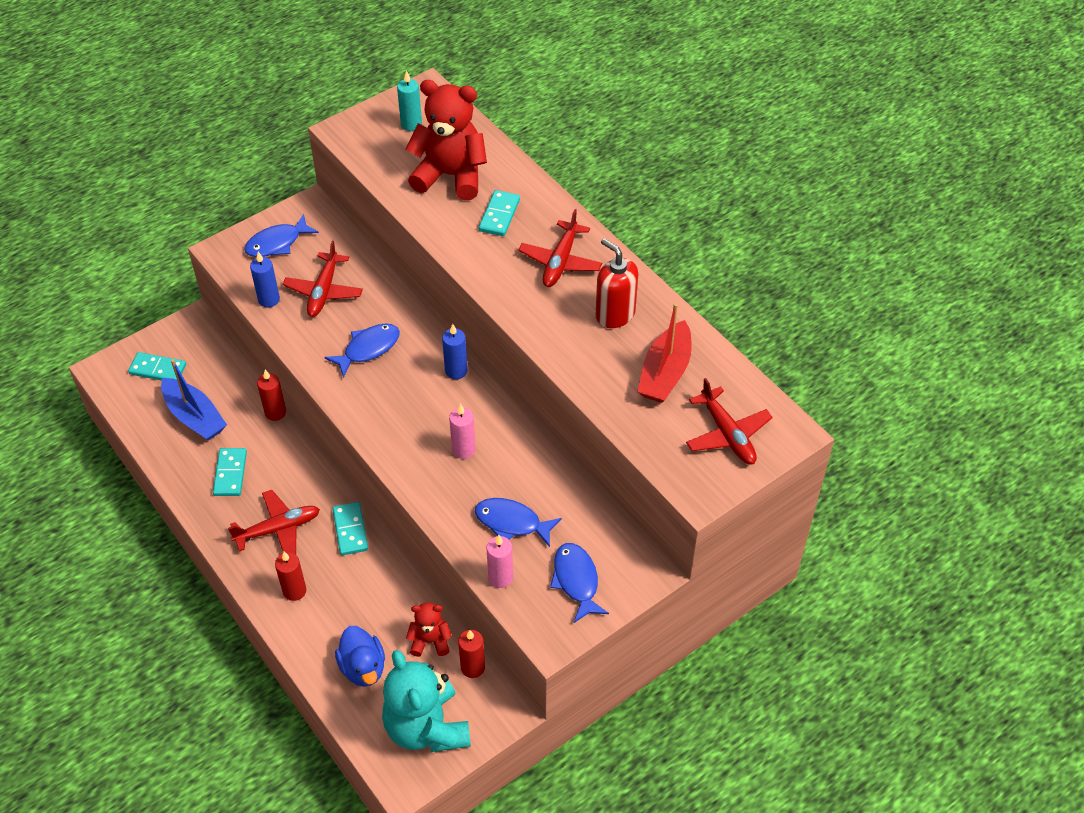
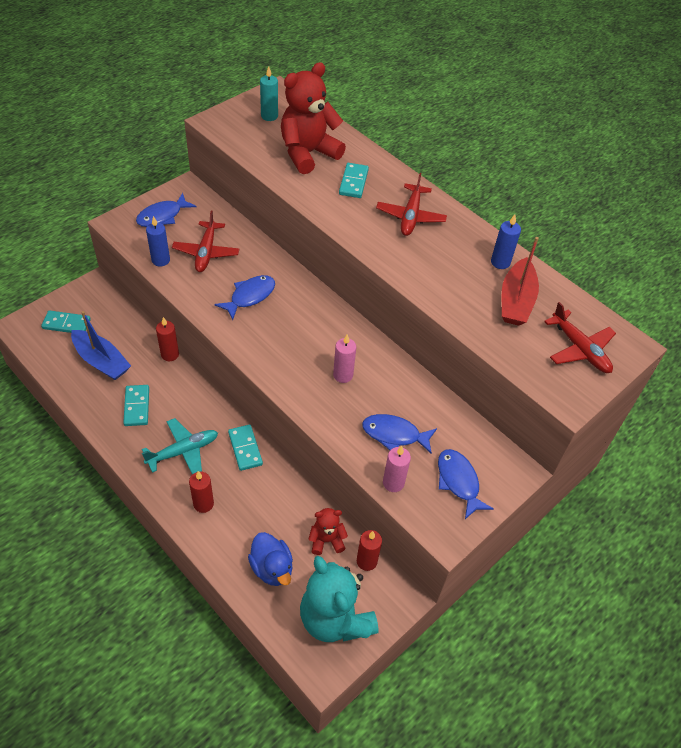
camera: 10 degrees left, 0 degrees up
red plane [228,490,320,555] -> turquoise plane [142,418,218,475]
red teddy bear [406,80,487,200] -> red teddy bear turned 45 degrees counterclockwise [281,62,346,174]
blue candle [442,324,468,379] -> blue candle moved to [491,215,521,269]
red soap dispenser [596,238,638,328] -> none

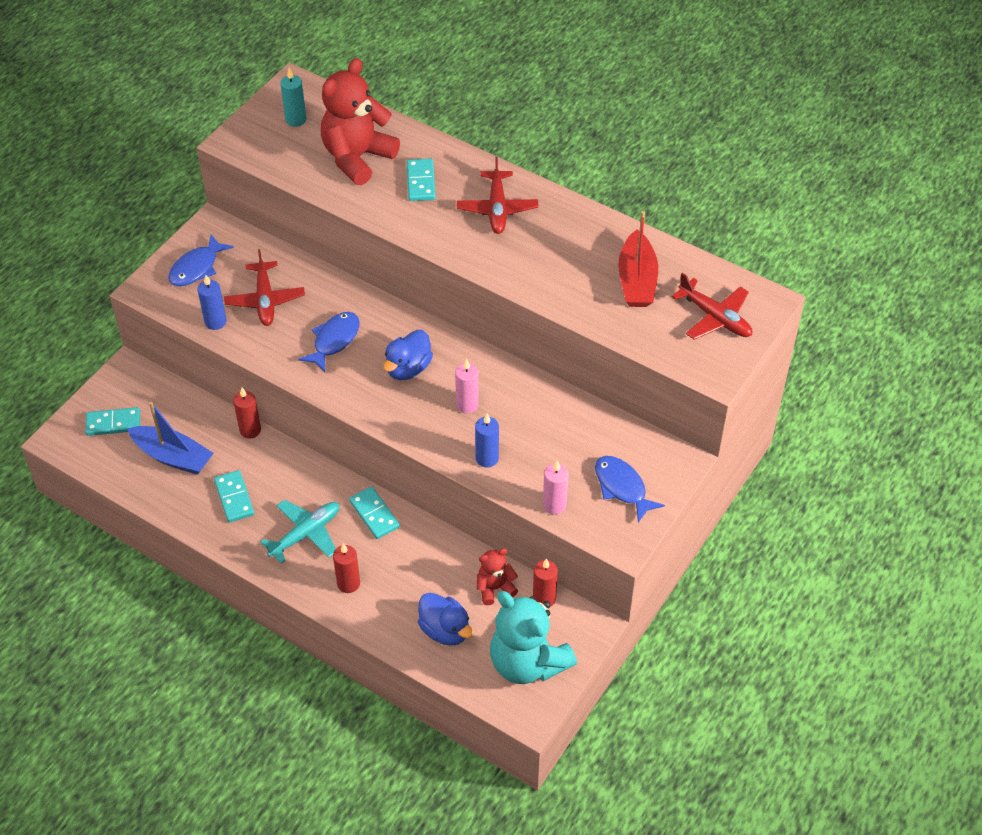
camera: 10 degrees left, 0 degrees up
blue fish [362,414,437,454] -> none
blue candle [491,215,521,269] -> blue candle moved to [475,414,499,468]
none -> blue duck [383,330,433,380]

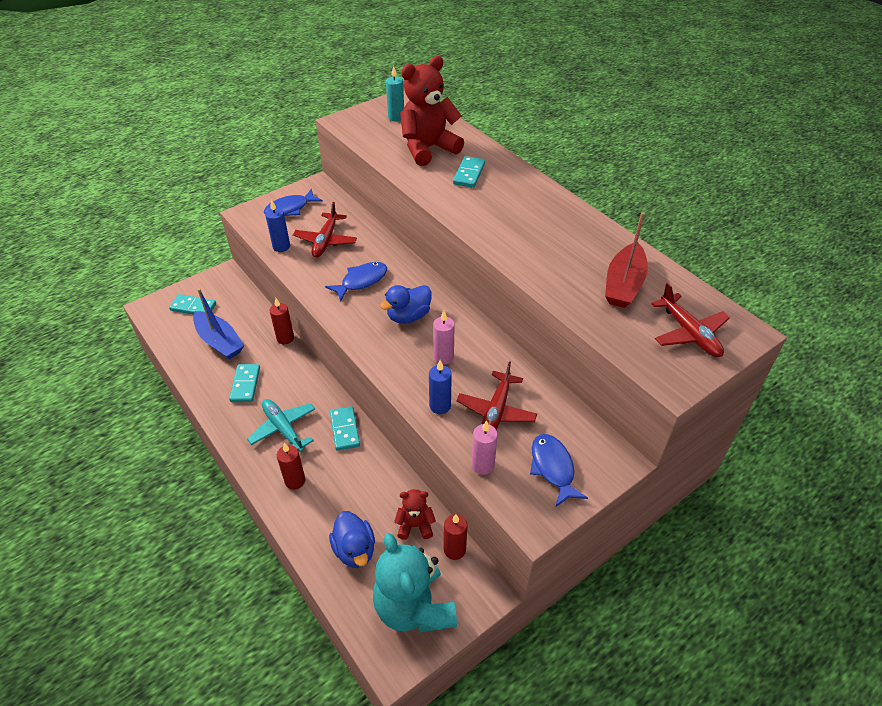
camera: 20 degrees right, 5 degrees down
turquoise plane [260,500,339,564] -> turquoise plane turned 105 degrees counterclockwise [247,399,315,452]
red plane [457,157,538,234] -> red plane moved to [457,361,537,430]

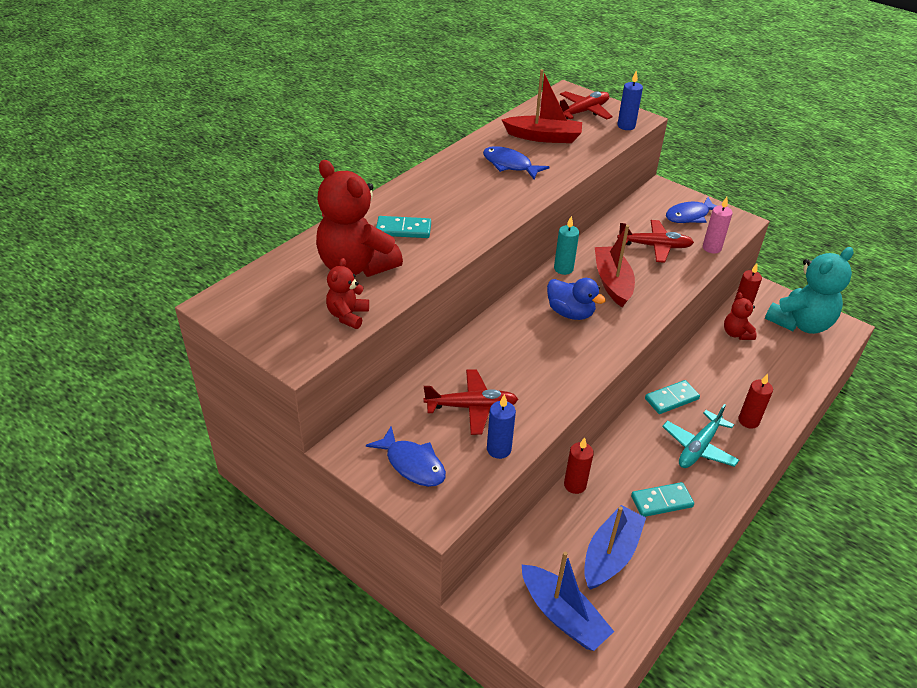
camera: 105 degrees left, 5 degrees down
turquoise domino [169,294,216,315] -> blue boat [522,551,614,651]
blue fish [325,262,387,301] -> blue fish moved to [483,146,549,180]
blue duck [329,511,375,568] -> none
turquoise candle [386,66,404,121] -> turquoise candle moved to [554,216,579,275]
blue candle [429,360,452,414] -> blue candle moved to [617,70,643,130]
pink candle [433,311,455,365] -> red boat [595,225,635,307]
none -> red teddy bear [326,258,369,329]

